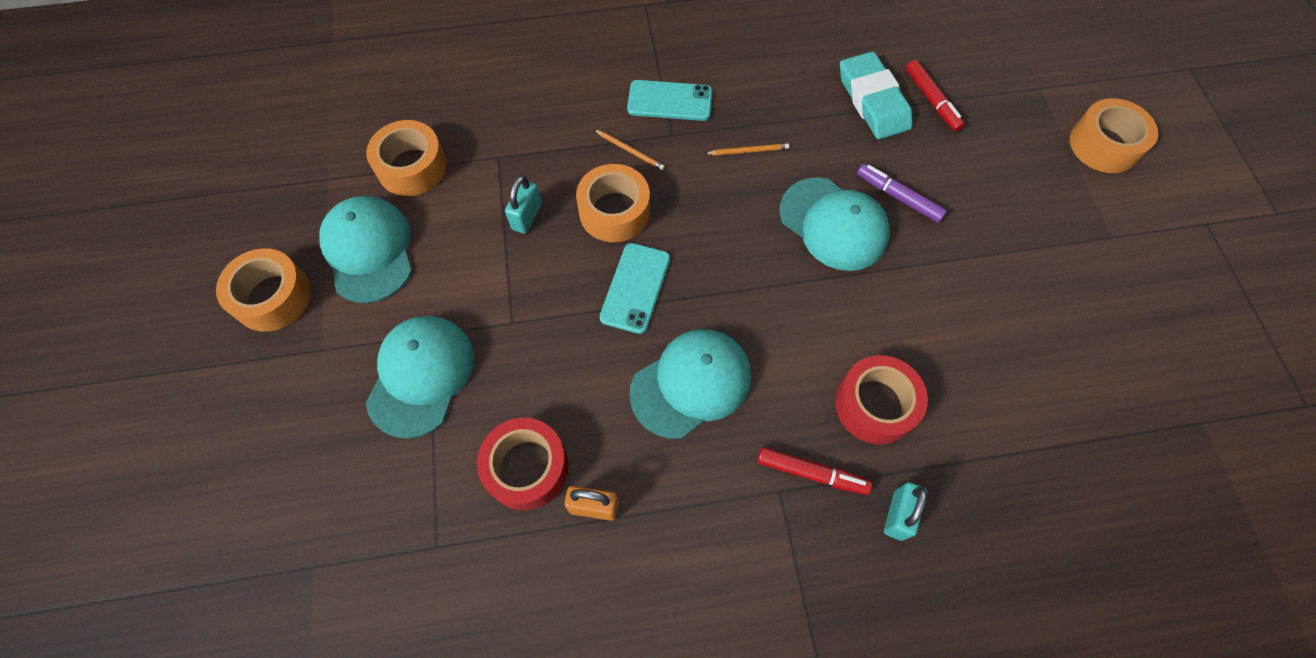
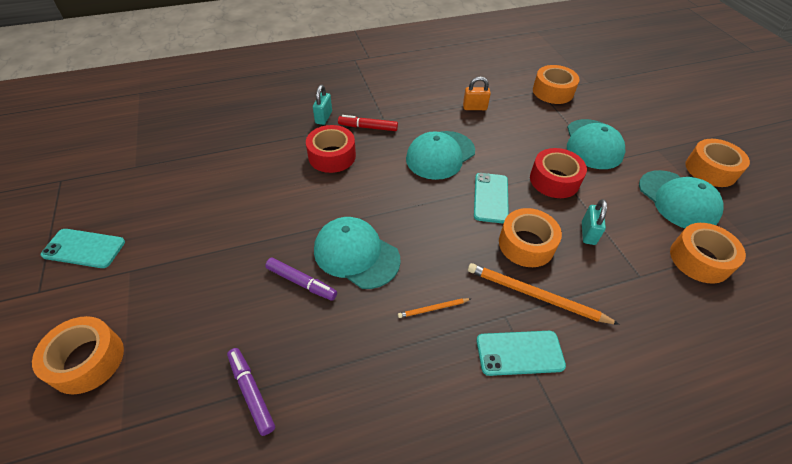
camera: 170 degrees right, 15 degrees down
red tape [477,418,569,510] -> red tape moved to [530,148,587,198]
orange pencil [594,129,665,170] -> orange pencil [468,263,620,325], size x2.01
turquoise eraser [840,51,913,139] -> none
red marker [905,60,965,132] -> purple marker [227,348,275,436]
none -> turquoise phone [41,229,125,268]
none -> orange tape [533,65,580,104]

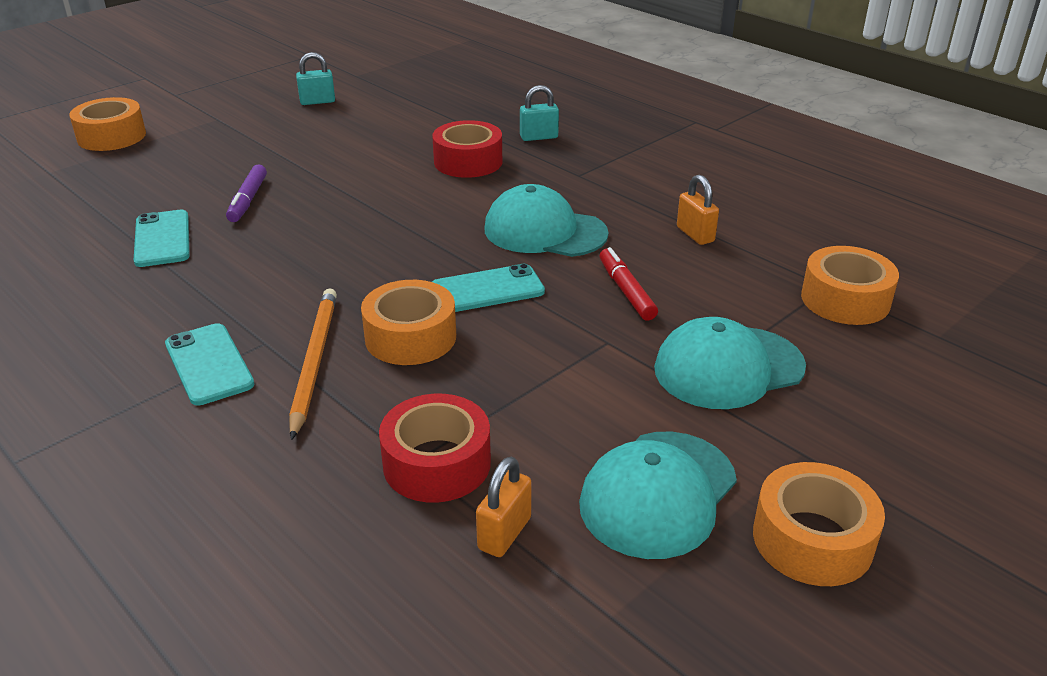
camera: 65 degrees right, 15 degrees down
turquoise phone [41,229,125,268] -> turquoise phone moved to [134,210,190,267]
purple marker [227,348,275,436] -> none
turquoise cap [314,217,401,289] -> none
red marker [338,115,398,131] -> red marker moved to [600,247,658,321]
orange pencil [398,298,471,318] -> none
red tape [530,148,587,198] -> red tape moved to [379,394,491,503]
turquoise padlock [582,199,607,245] -> turquoise padlock moved to [296,52,335,105]
orange tape [670,223,746,284] -> orange padlock [476,457,532,557]

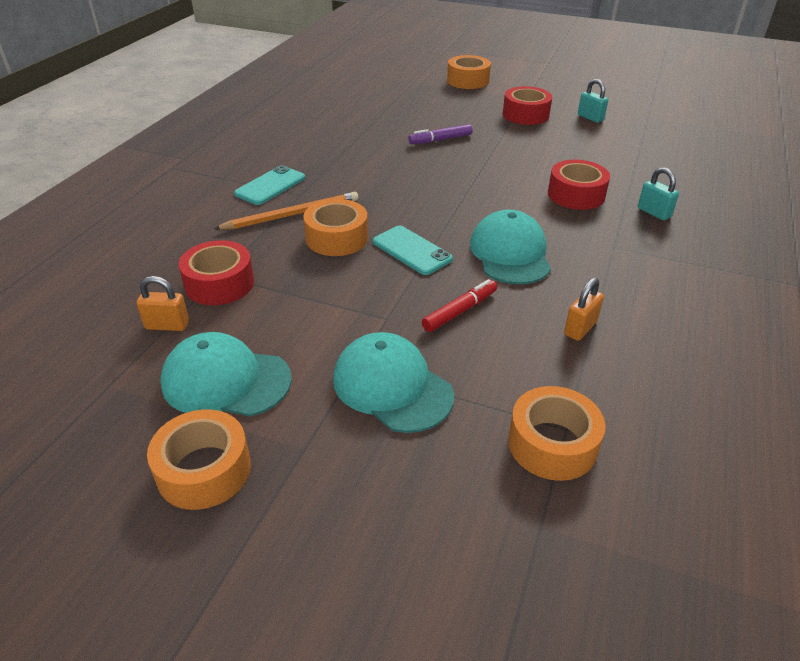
camera: 65 degrees right, 5 degrees up
turquoise phone [134,210,190,267] -> none
none -> red tape [503,86,552,125]

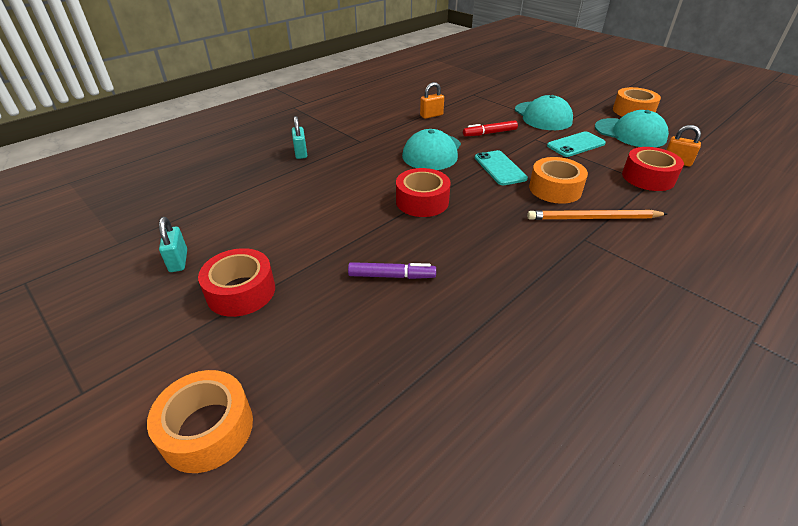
camera: 155 degrees left, 0 degrees up
turquoise phone [234,165,305,205] -> turquoise phone moved to [547,131,606,157]
orange tape [508,386,605,481] -> none
red tape [548,160,610,210] -> red tape moved to [396,168,451,217]

